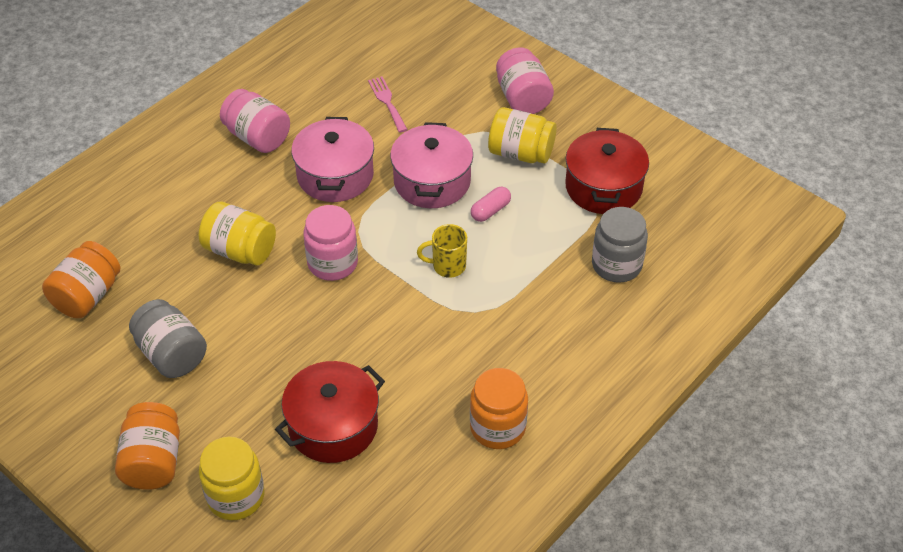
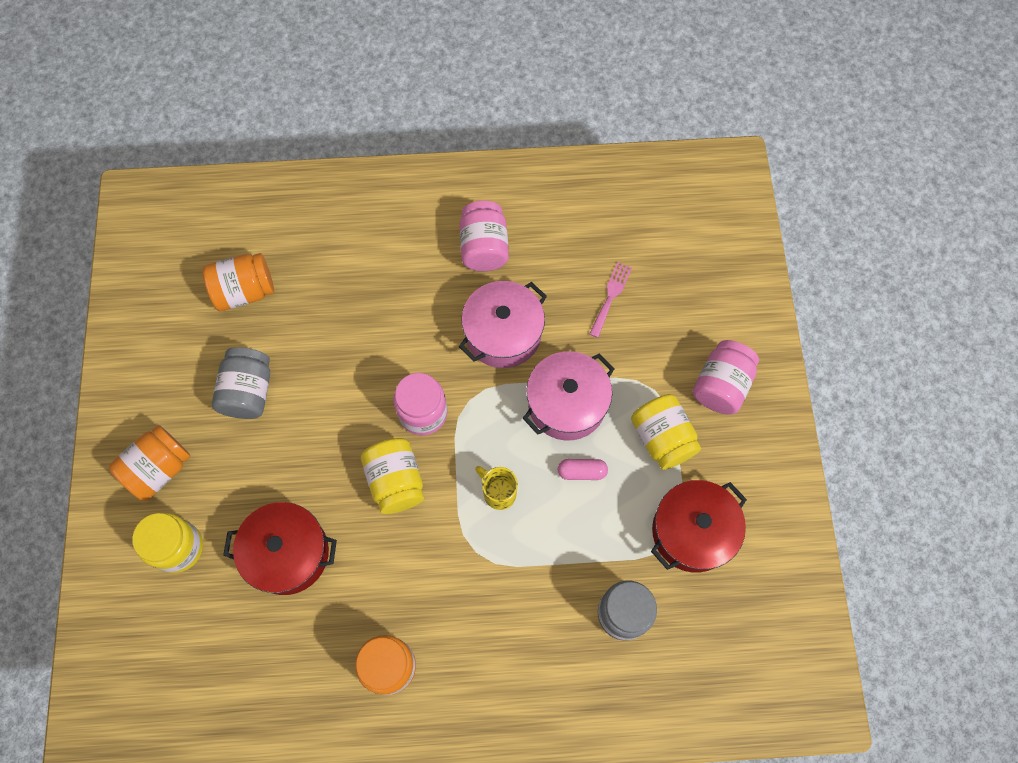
camera: 45 degrees right, 20 degrees up
yellow jar [198,201,276,265] -> yellow jar moved to [361,438,424,514]

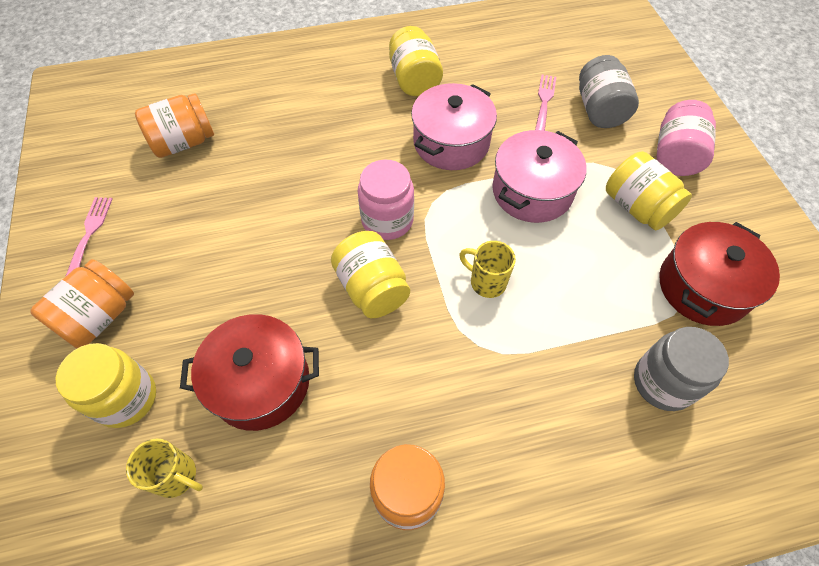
camera: 10 degrees left, 10 degrees down
grey jar [212,347,270,419] -> grey jar moved to [579,55,639,128]
pink jar [459,201,509,271] -> yellow jar [389,26,443,96]
pink capsule [557,459,608,480] -> none
none -> pink fork [65,197,112,277]
none -> yellow mug [126,438,203,498]

